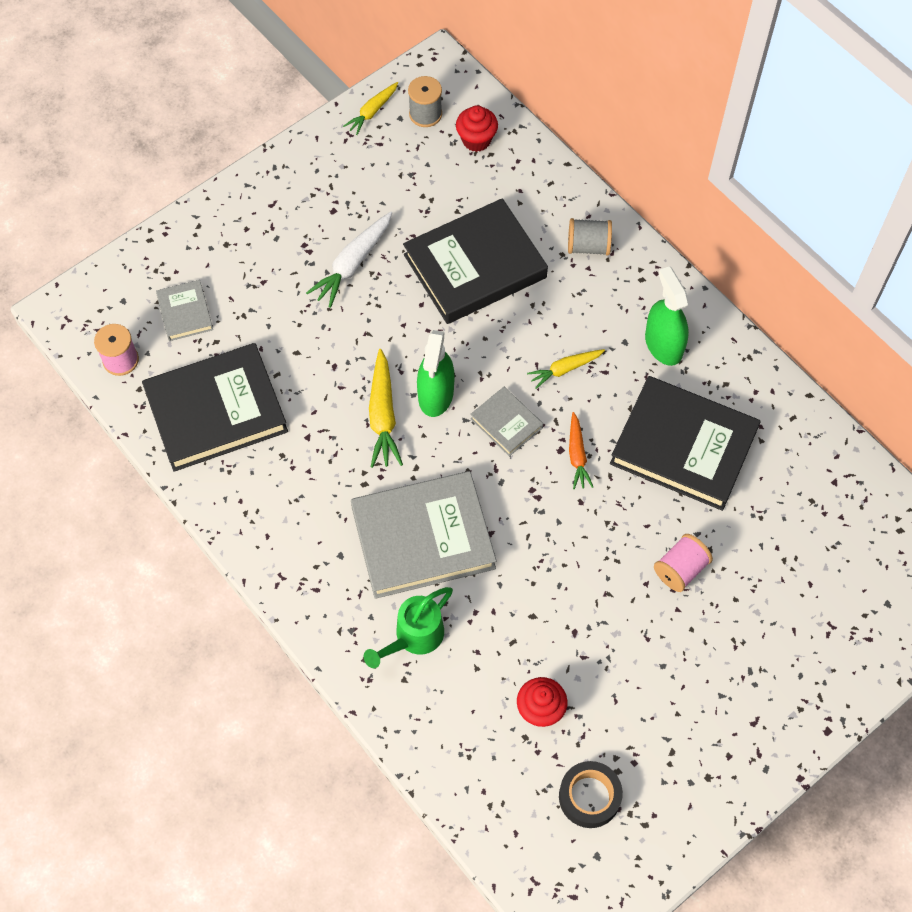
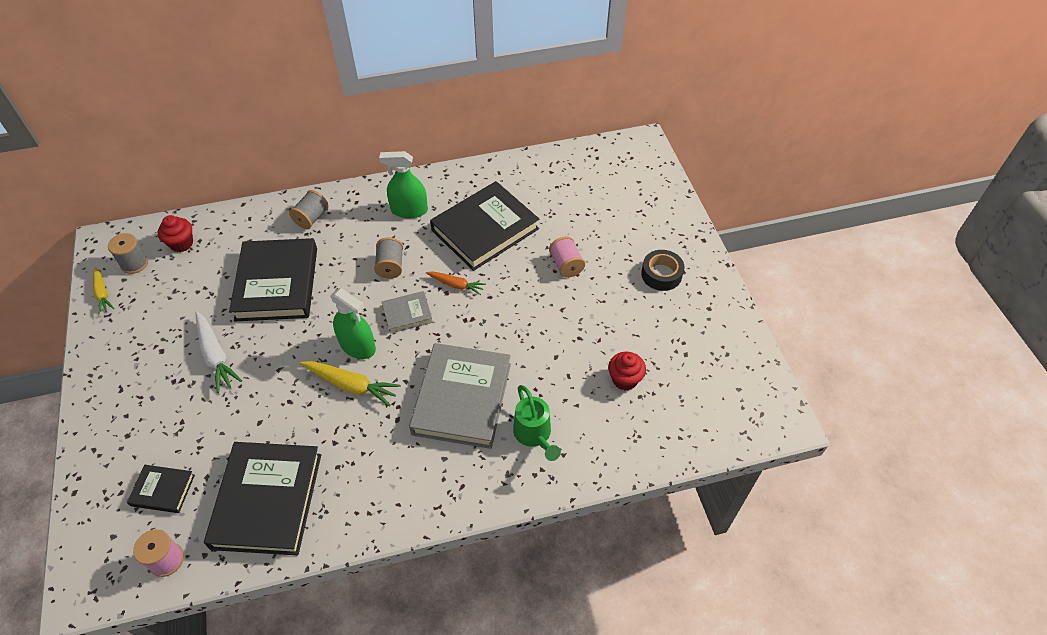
camera: 65 degrees left, 10 degrees down
grey book [156,280,213,341] -> black book [127,465,195,513]
yellow carrot [527,349,605,389] -> grey spool [374,237,403,279]
black tape [559,761,623,828] -> black tape moved to [641,250,684,291]

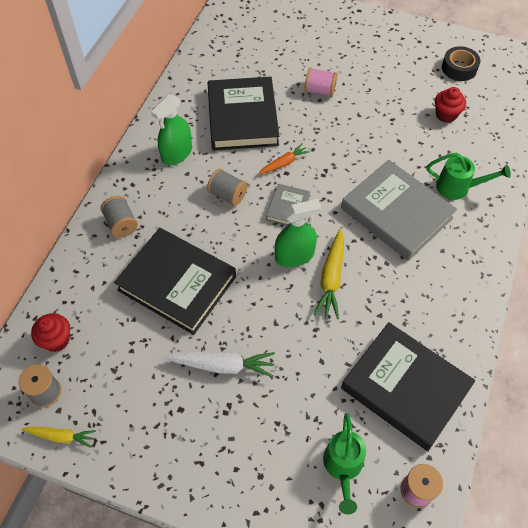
camera: 55 degrees left, 5 degrees up
black book [127,465,195,513] -> green watering can [323,413,366,515]
yellow carrot [300,361,401,407] -> yellow carrot turned 135 degrees clockwise [313,229,344,319]
black tape [641,250,684,291] -> black tape moved to [442,46,480,81]

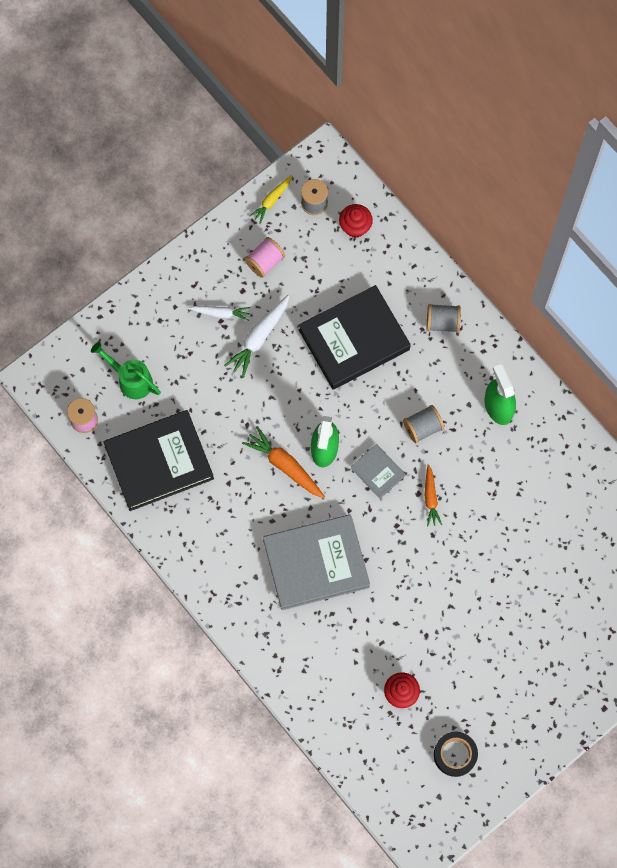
camera: 120 degrees right, 15 degrees up
black book [208,77,279,150] -> none
pink spool [304,68,338,97] -> pink spool moved to [244,237,285,278]
yellow carrot [313,229,344,319] -> orange carrot [242,426,325,498]
green watering can [427,153,511,200] -> none
none -> white carrot [188,306,250,321]

